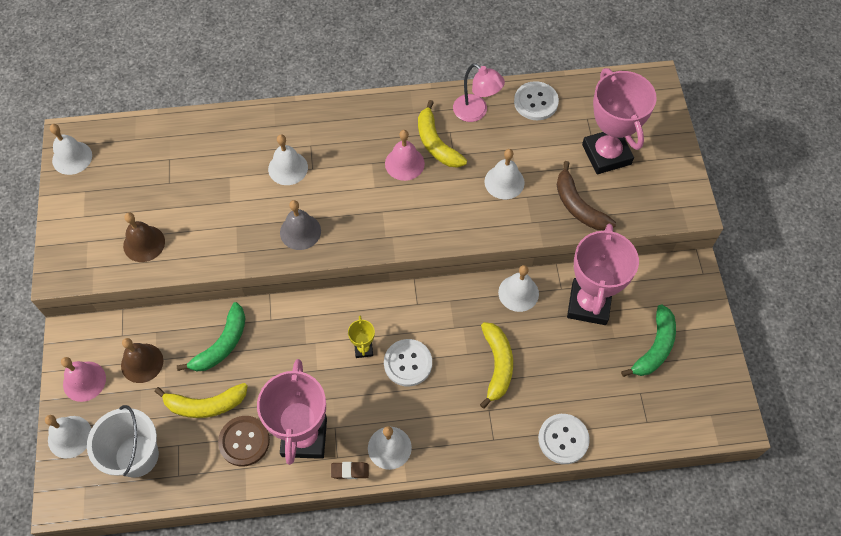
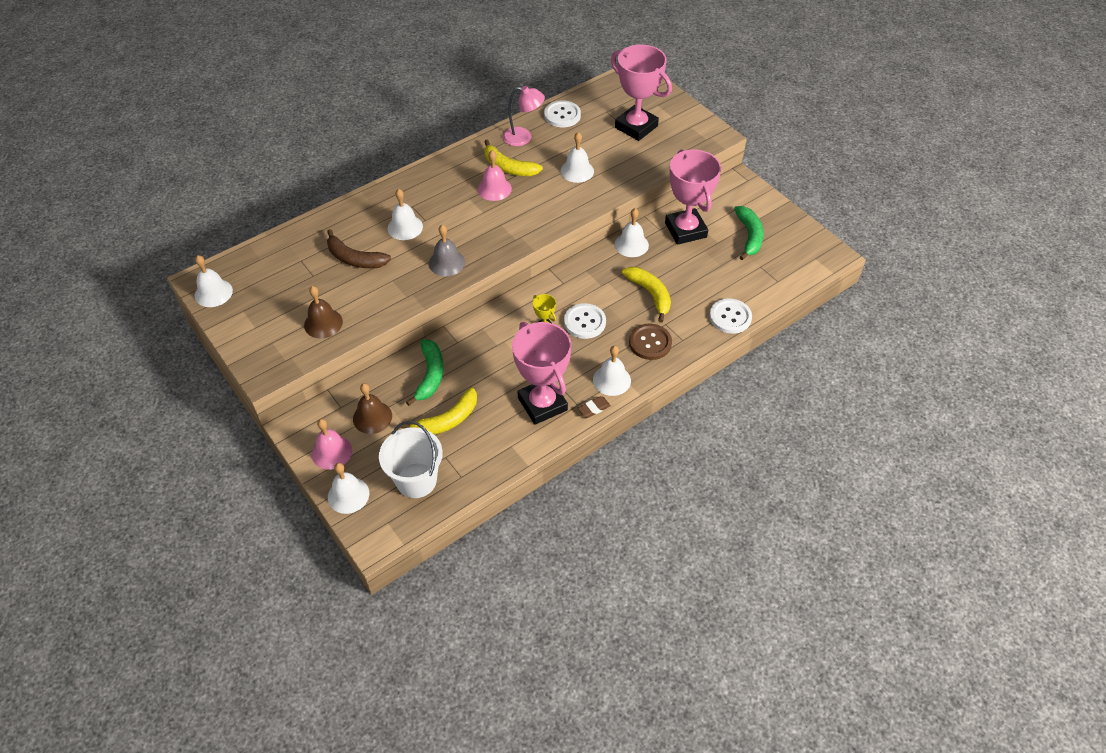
camera: 30 degrees left, 10 degrees down
brown button [218,416,270,466] -> brown button moved to [629,324,672,360]
brown banana [557,161,616,230] -> brown banana moved to [327,229,391,268]

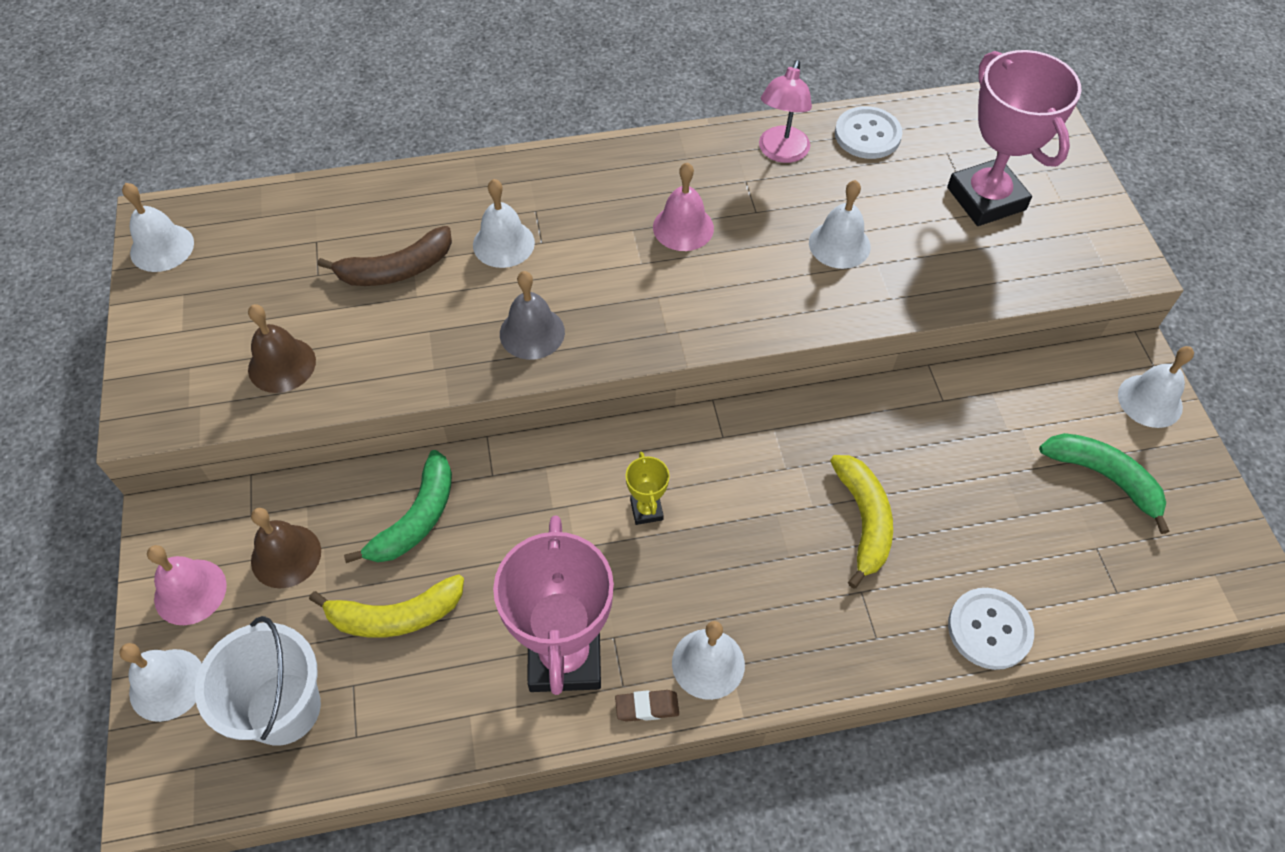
camera: 25 degrees right, 5 degrees up
brown banana [327,229,391,268] -> brown banana turned 75 degrees counterclockwise [317,226,452,286]
yellow banana [484,140,543,176] -> none
pink lamp [503,86,545,146] -> pink lamp turned 75 degrees clockwise [759,60,812,163]
white button [564,303,606,339] -> none
white bell [615,208,649,257] -> white bell moved to [1118,346,1194,428]
brown button [629,324,672,360] -> none
pink trophy [665,149,721,245] -> none
green banana [734,206,764,260] -> green banana turned 75 degrees counterclockwise [1039,433,1170,534]

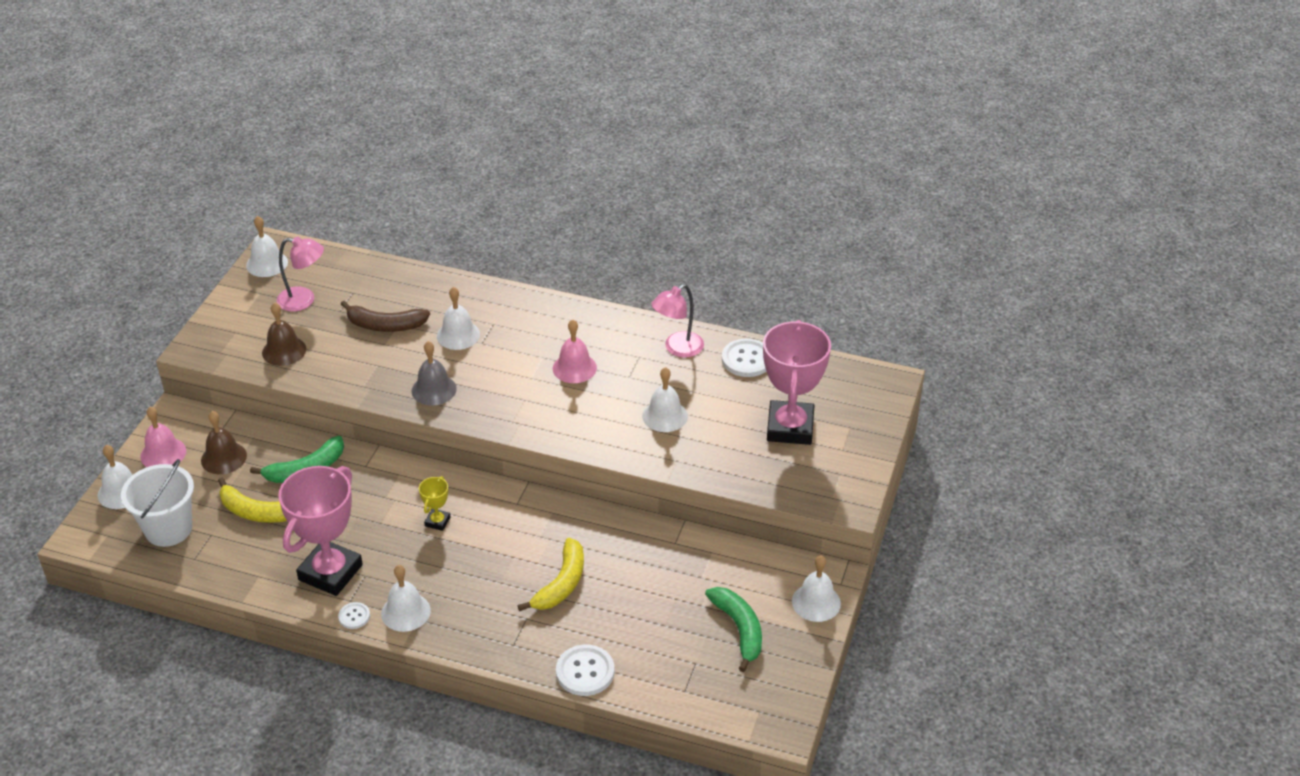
camera: 30 degrees right, 15 degrees down
brown eraser [615,690,679,722] -> white button [338,602,370,629]
none -> pink lamp [276,236,324,312]

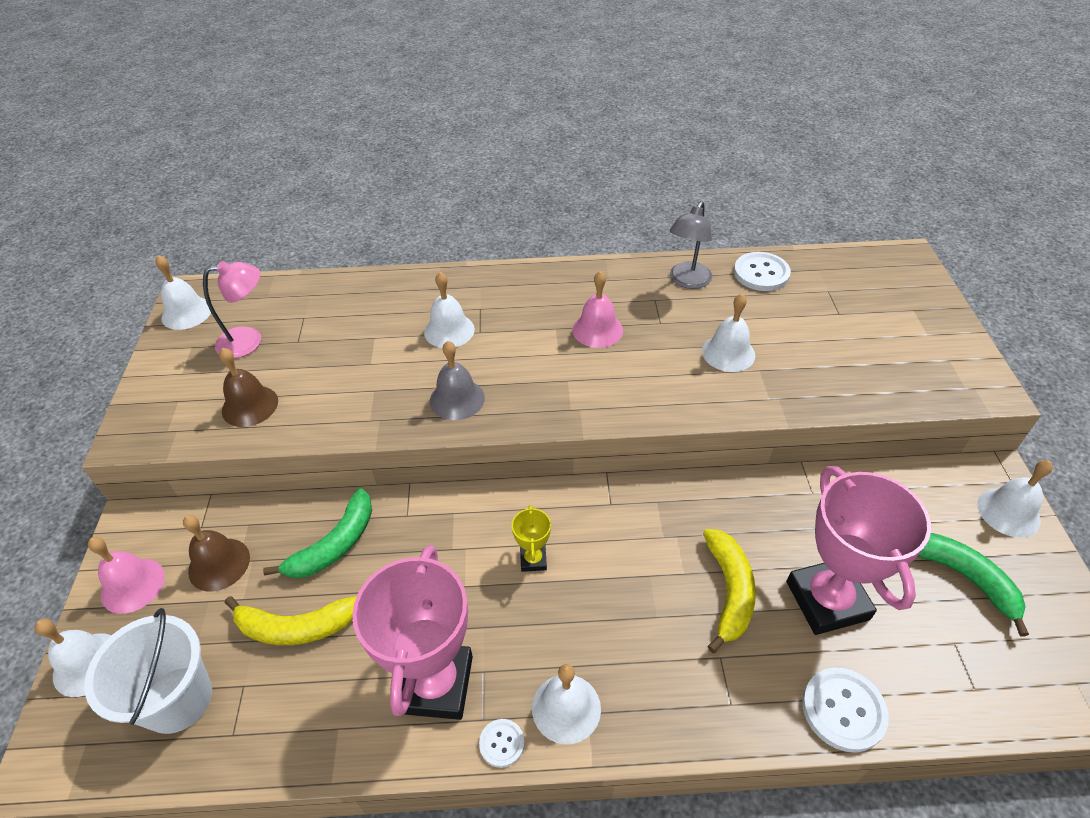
camera: 20 degrees left, 5 degrees up
brown banana [340,301,430,332] -> none
pink lamp [651,284,704,358] -> grey lamp [670,201,712,289]
pink trophy [763,320,831,445] -> pink trophy moved to [787,466,931,635]

